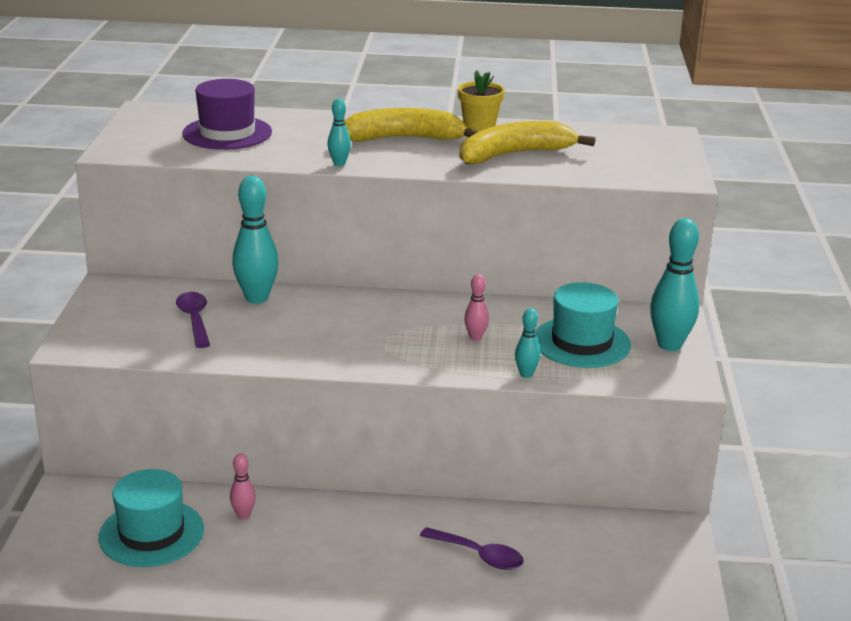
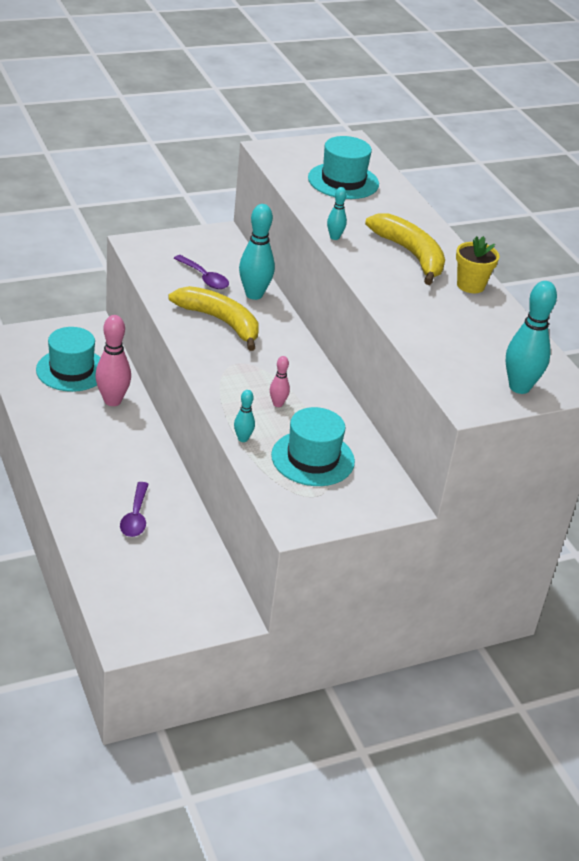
camera: 60 degrees right, 10 degrees up
purple spoon [176,292,210,348] -> purple spoon turned 90 degrees clockwise [174,255,229,289]
purple hat [182,79,272,150] -> turquoise hat [308,136,379,199]
pink bowling pin [230,453,256,519] -> pink bowling pin [95,315,131,406], size x1.94
yellow banana [459,121,595,165] -> yellow banana moved to [168,286,259,351]
turquoise bowling pin [650,218,699,351] -> turquoise bowling pin moved to [506,281,557,394]

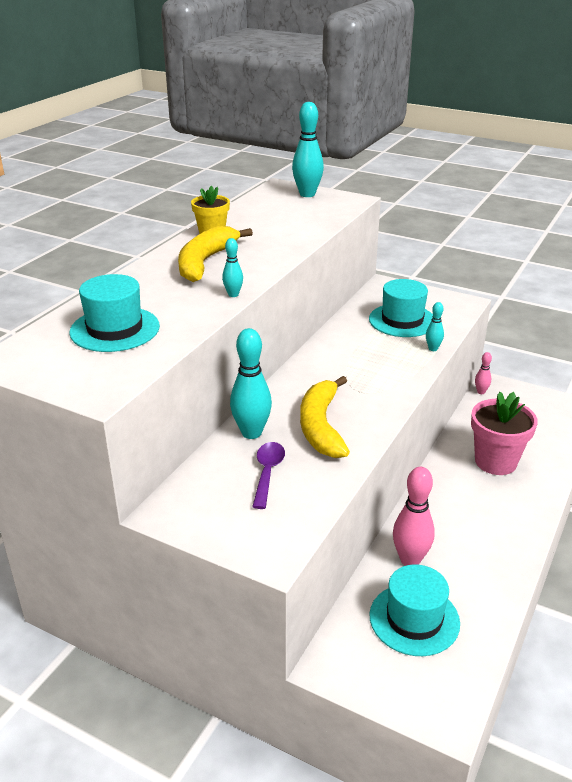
camera: 125 degrees left, 5 degrees down
purple spoon [120,482,149,537] -> pink flower pot [471,392,538,475]
pink bowling pin [270,356,290,407] -> pink bowling pin moved to [475,352,492,394]

